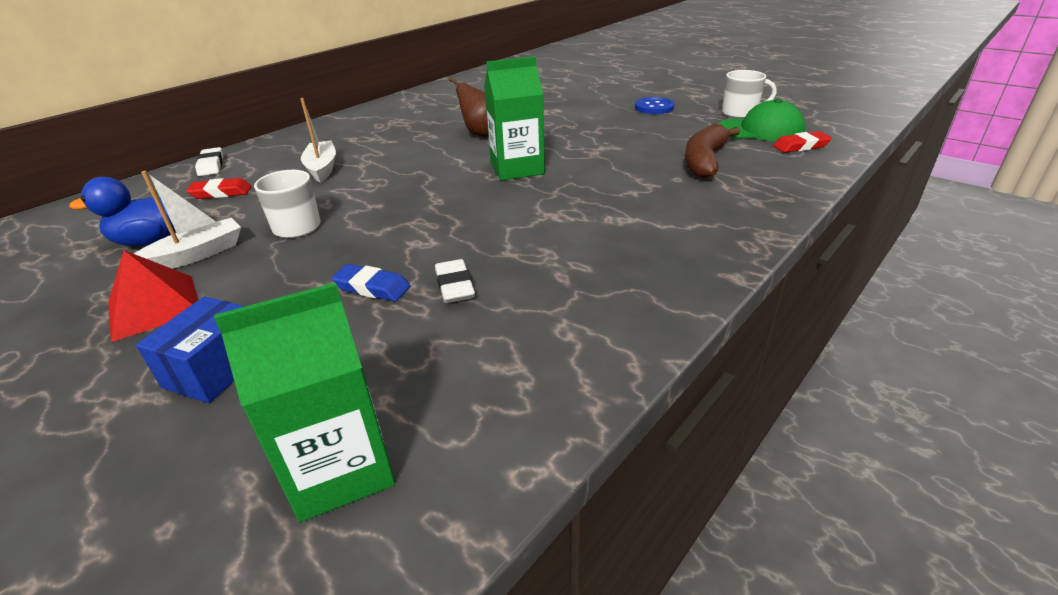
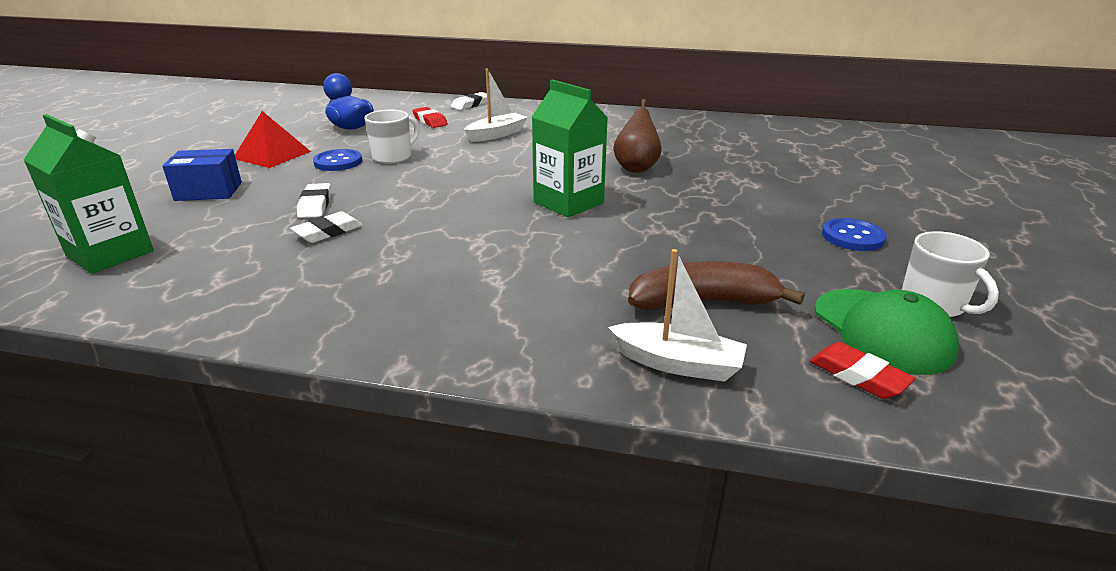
camera: 60 degrees right, 5 degrees down
white boat [134,171,241,269] -> white boat moved to [608,249,747,382]
blue eraser [331,264,410,301] -> white eraser [297,183,331,218]
none -> blue button [313,149,362,171]

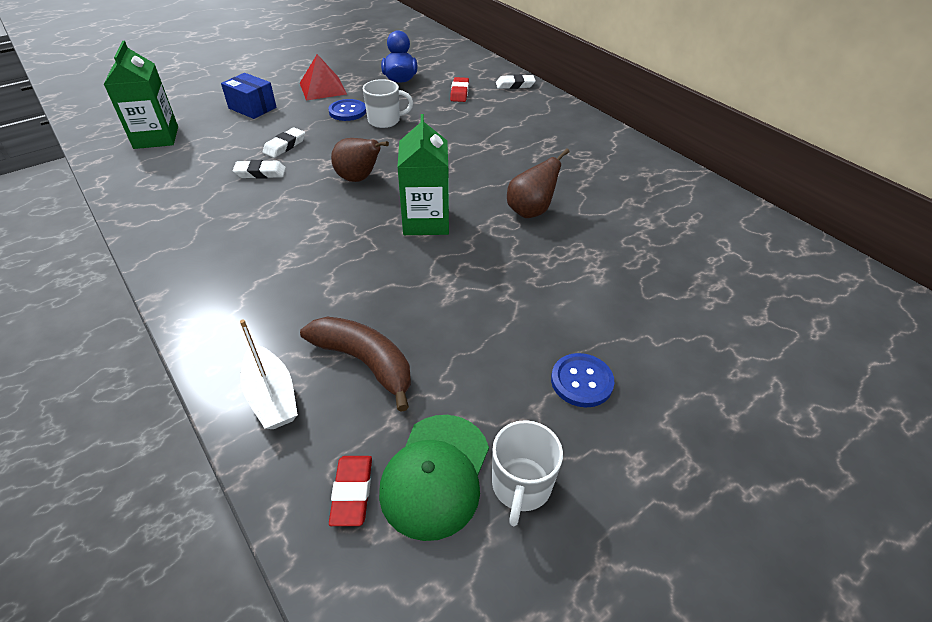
camera: 40 degrees right, 15 degrees up
white boat [464,69,528,142] -> none
none -> brown pear [331,138,389,182]

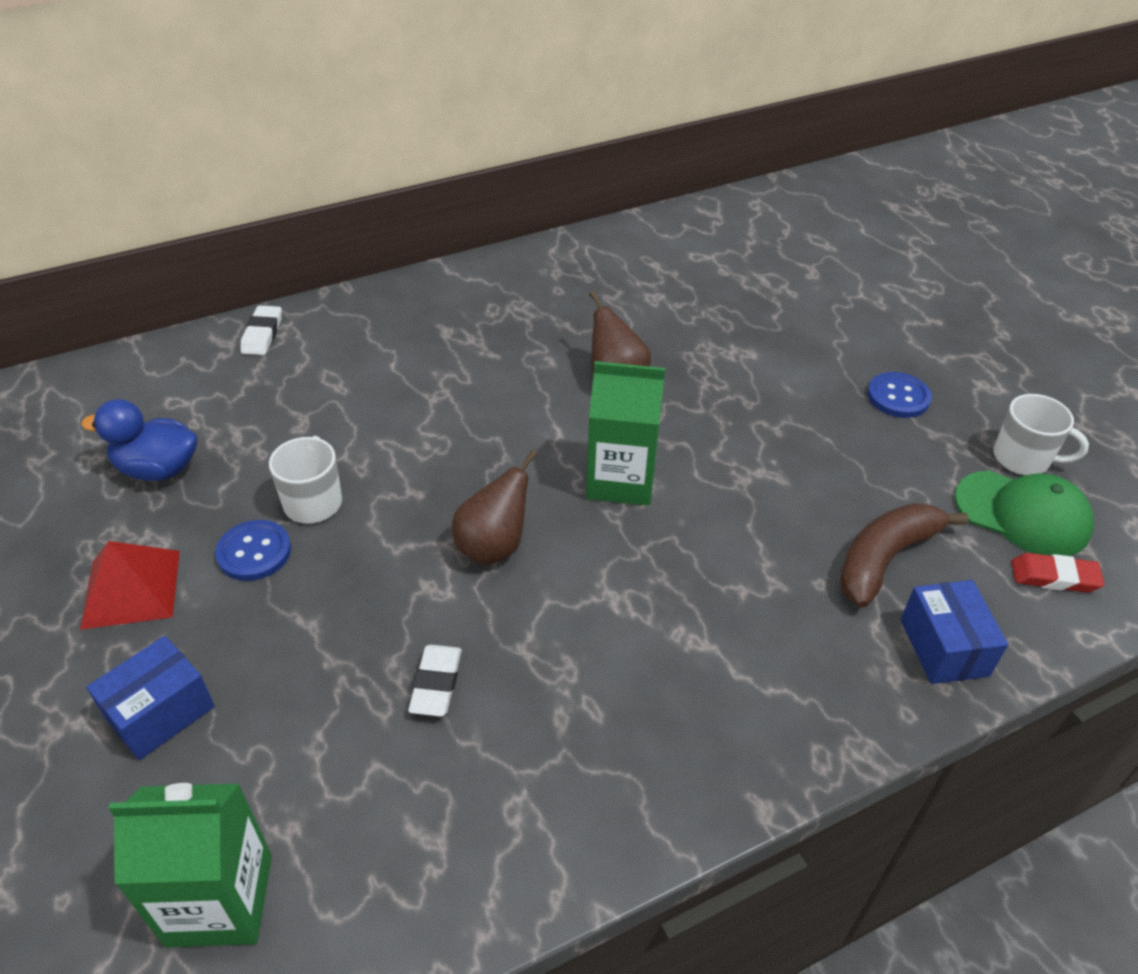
camera: 80 degrees left, 0 degrees up
white boat [240,319,298,429] -> blue box [901,580,1008,684]
white eraser [263,127,305,158] -> none
red eraser [450,77,469,102] -> none

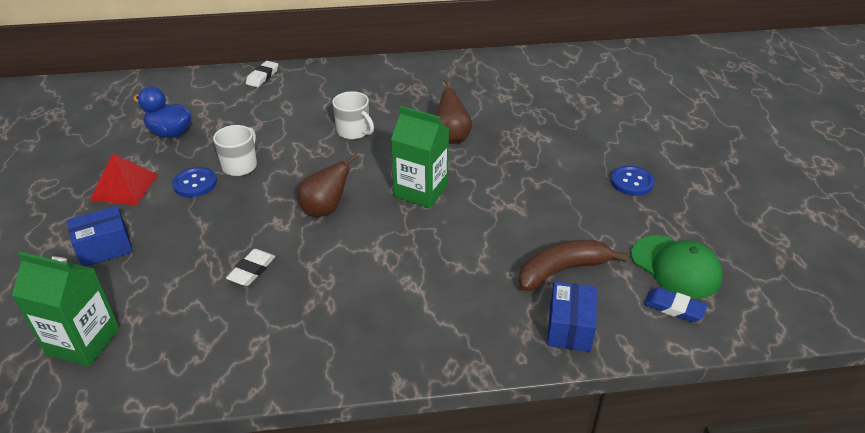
camera: 20 degrees right, 5 degrees down
white mug [994,394,1089,475] -> white mug moved to [332,91,374,140]
red eraser [1011,553,1104,593] -> blue eraser [644,287,707,322]

